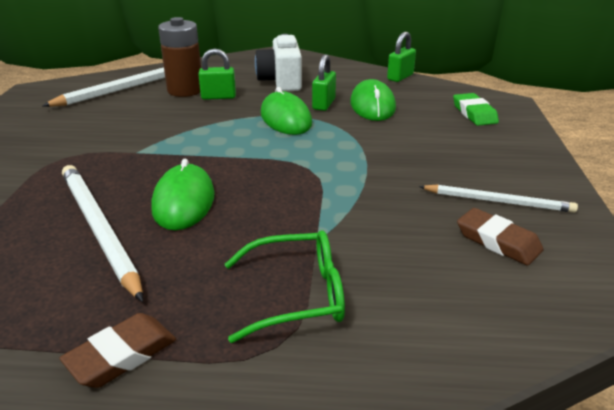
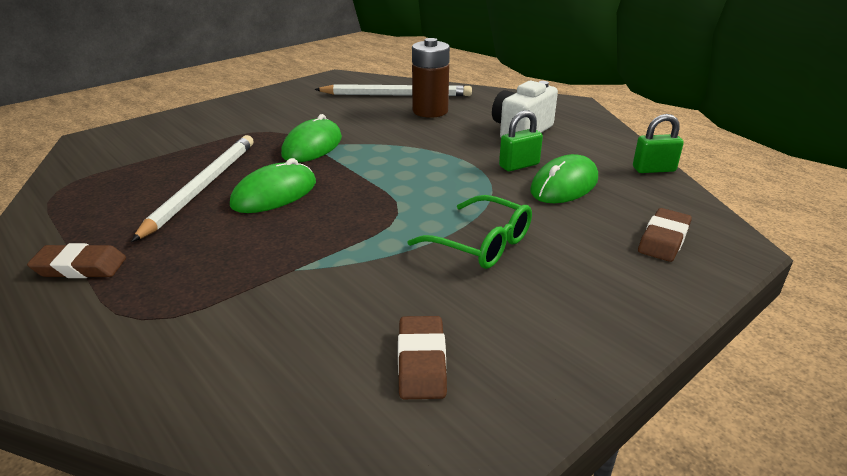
camera: 45 degrees right, 0 degrees up
green padlock [198,48,236,100] -> none
green glasses [225,230,345,343] -> green glasses moved to [407,195,532,269]
green mouse [261,87,312,135] -> green mouse moved to [281,114,342,162]
white pencil [419,184,578,213] -> none
green eraser [453,93,499,126] -> brown eraser [638,208,692,262]

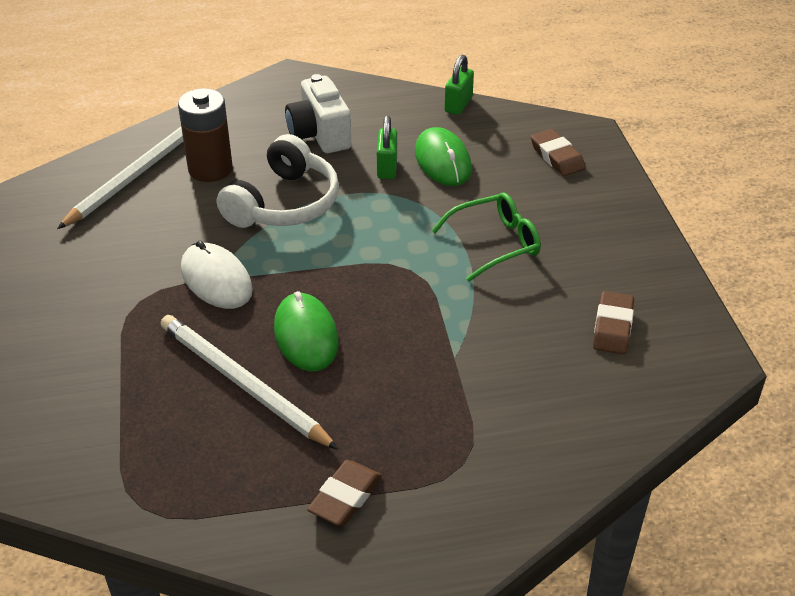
camera: 60 degrees left, 10 degrees up
green mouse [281,114,342,162] -> white mouse [181,241,253,309]
brown eraser [398,316,447,399] -> brown eraser turned 75 degrees clockwise [593,291,634,354]
none -> white headphones [217,134,339,228]

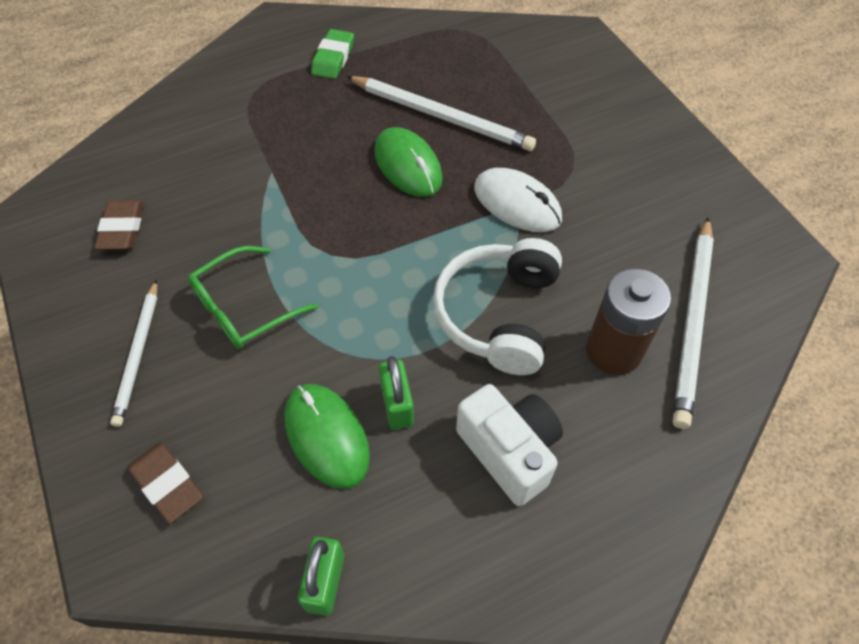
camera: 165 degrees right, 15 degrees up
brown eraser [307,460,382,526] -> green eraser [311,29,354,79]
none -> white pencil [110,280,157,427]

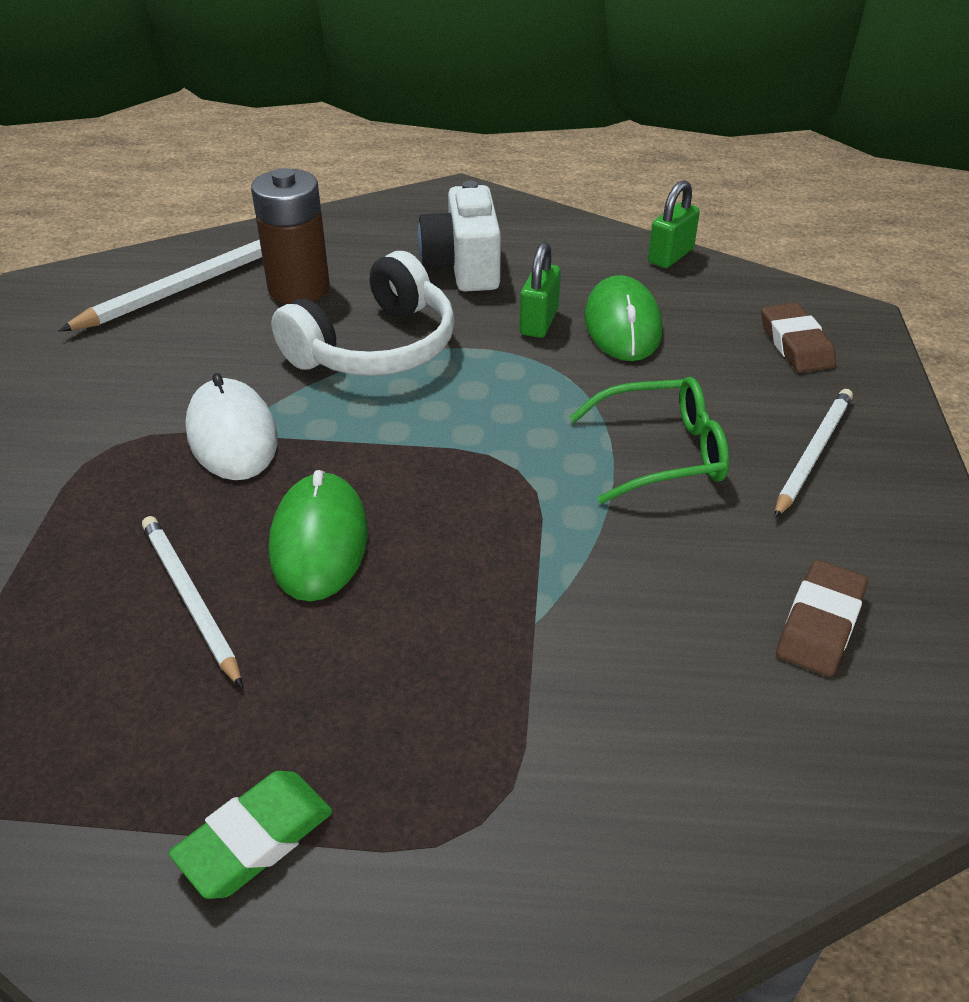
camera: 150 degrees left, 15 degrees down
white pencil [346,76,536,151] -> white pencil [142,516,242,688], size x0.63

